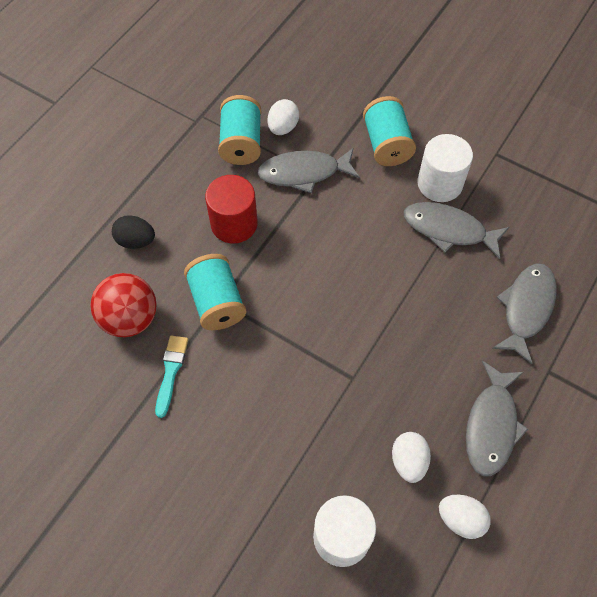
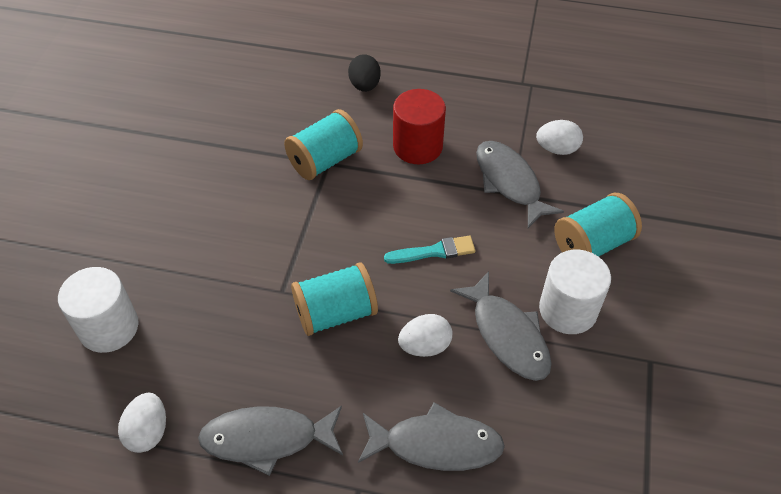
camera: 70 degrees right, 10 degrees down
red ball [90,273,157,337] -> none
turquoise brush [155,335,188,418] -> turquoise brush moved to [384,236,476,264]
turquoise spool [218,95,261,165] -> turquoise spool moved to [291,262,378,336]
white egg [392,432,431,483] -> white egg moved to [398,314,452,357]
grey fish [404,202,509,259] -> grey fish turned 150 degrees clockwise [450,271,552,381]

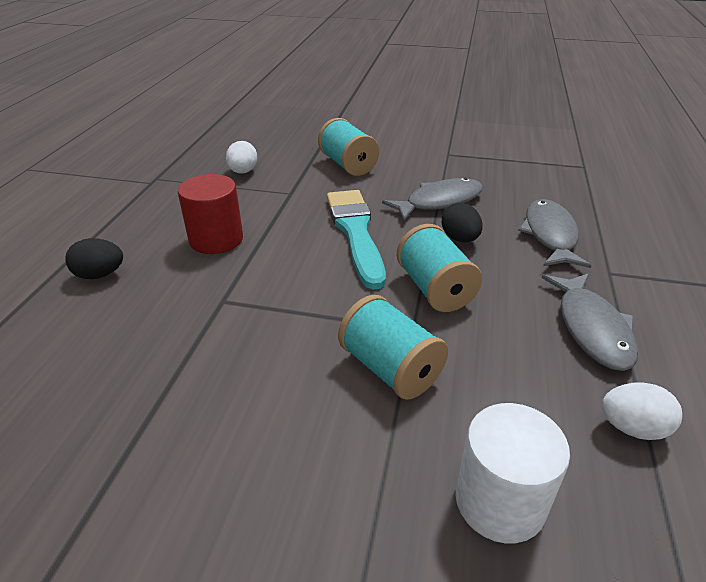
camera: 90 degrees left, 15 degrees down
turquoise spool [284,109,363,180] -> turquoise spool moved to [338,295,448,400]
turquoise brush [384,236,476,264] -> turquoise brush [327,190,386,290], size x1.90
white egg [398,314,452,357] -> black egg [442,203,483,242]
grey fish [476,141,564,228] -> none
white cylinder [539,249,611,334] -> none

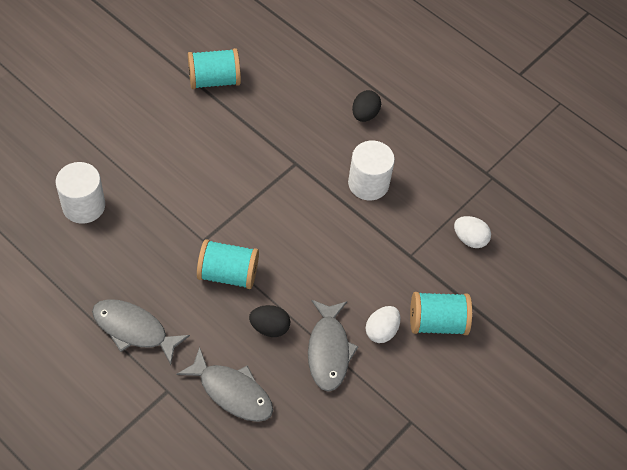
camera: 115 degrees right, 20 degrees up
red cylinder [178,174,243,254] -> white cylinder [348,141,395,200]
turquoise brush [327,190,386,290] -> none
turquoise spool [338,295,448,400] -> turquoise spool moved to [188,48,241,89]
white egg [601,382,682,440] -> white egg moved to [366,306,401,343]

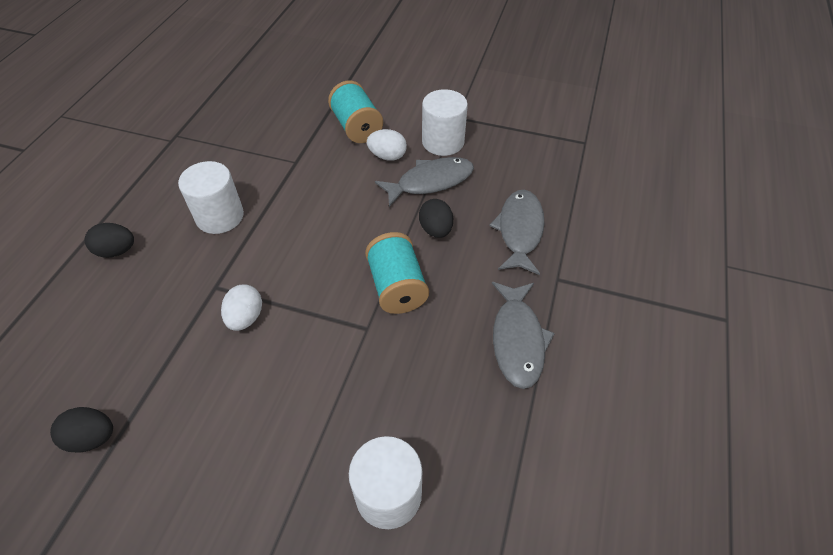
camera: 110 degrees left, 5 degrees down
turquoise spool [188,48,241,89] -> black egg [50,407,113,453]
white egg [454,216,491,248] -> white egg moved to [221,284,262,331]
none -> white cylinder [422,89,468,156]

